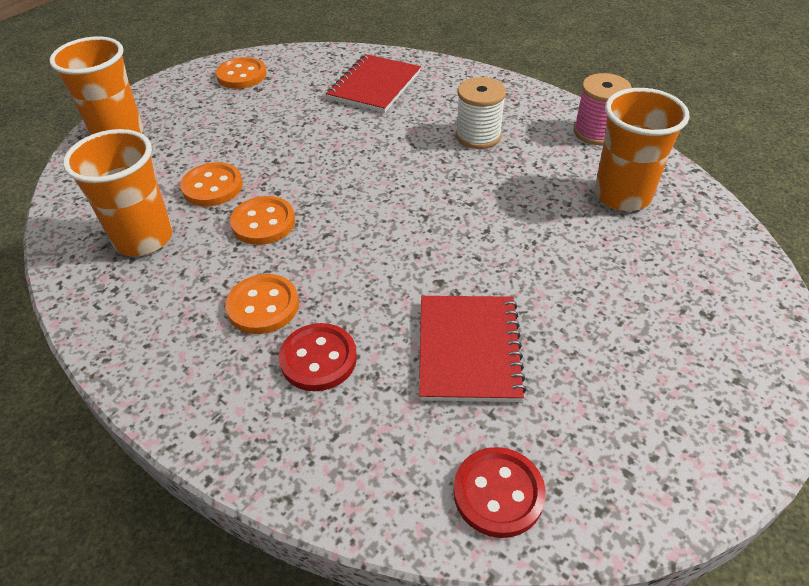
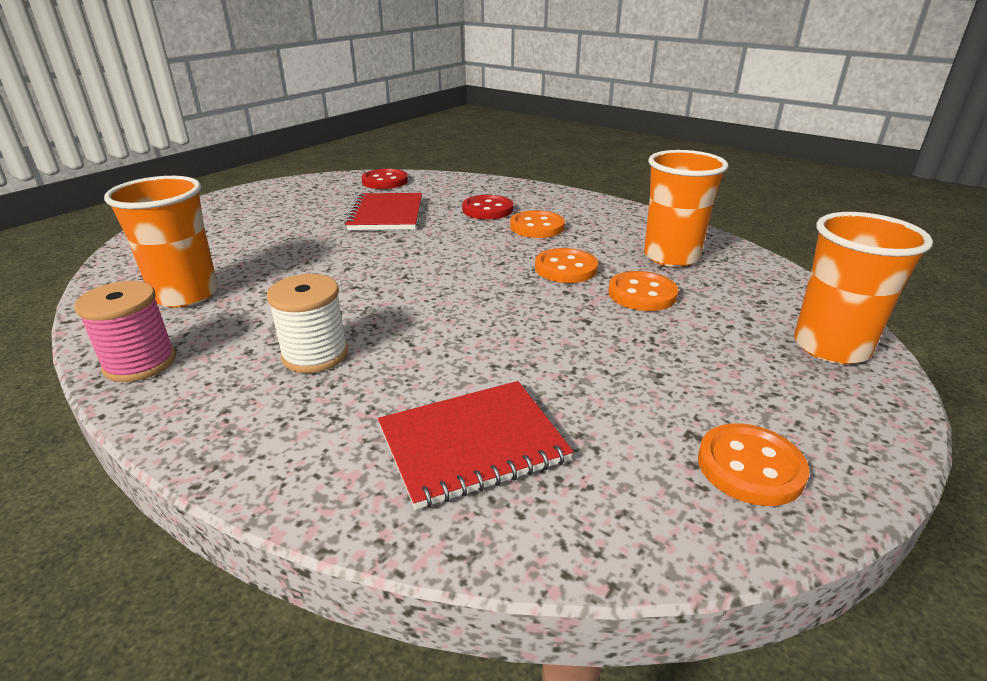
camera: 175 degrees right, 15 degrees down
red notebook [326,54,421,113] -> red notebook turned 45 degrees clockwise [378,381,573,510]

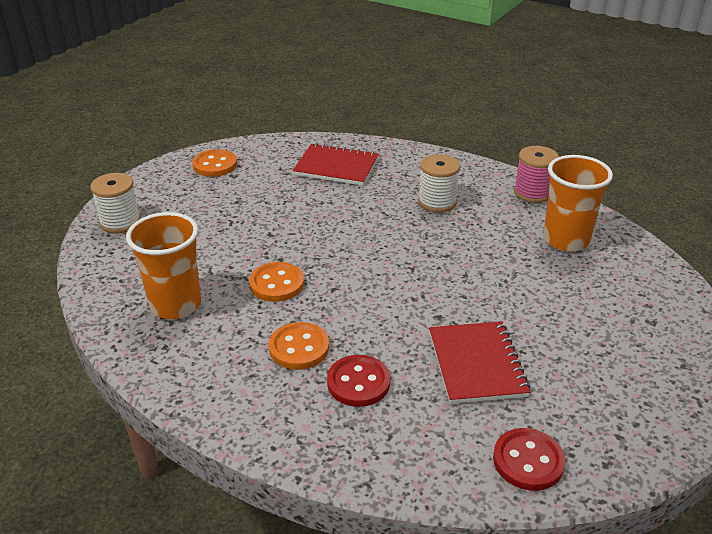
camera: 175 degrees right, 5 degrees up
red notebook [378,381,573,510] -> red notebook turned 45 degrees clockwise [293,143,379,186]
orange button [608,271,679,311] -> none
orange cup [794,212,933,364] -> white spool [90,173,141,233]

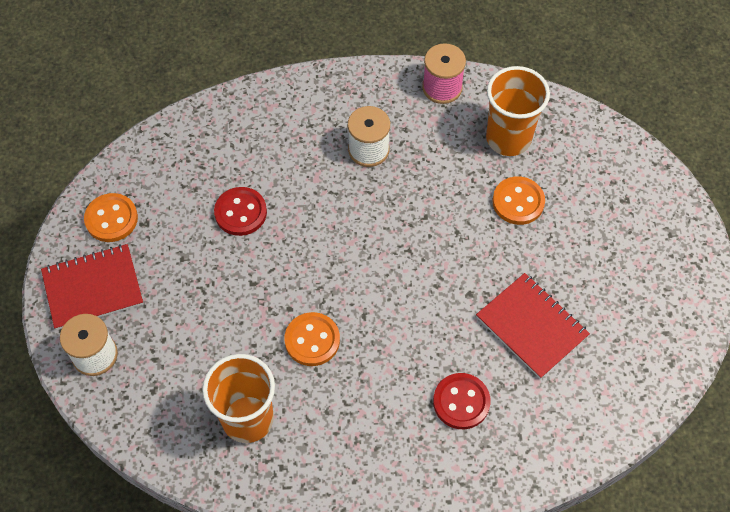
camera: 35 degrees left, 25 degrees up
orange button [269,322,329,370] -> orange button moved to [492,176,545,225]
red notebook [293,143,379,186] -> red notebook moved to [41,244,143,330]
red button [493,428,566,491] -> red button moved to [214,187,267,236]

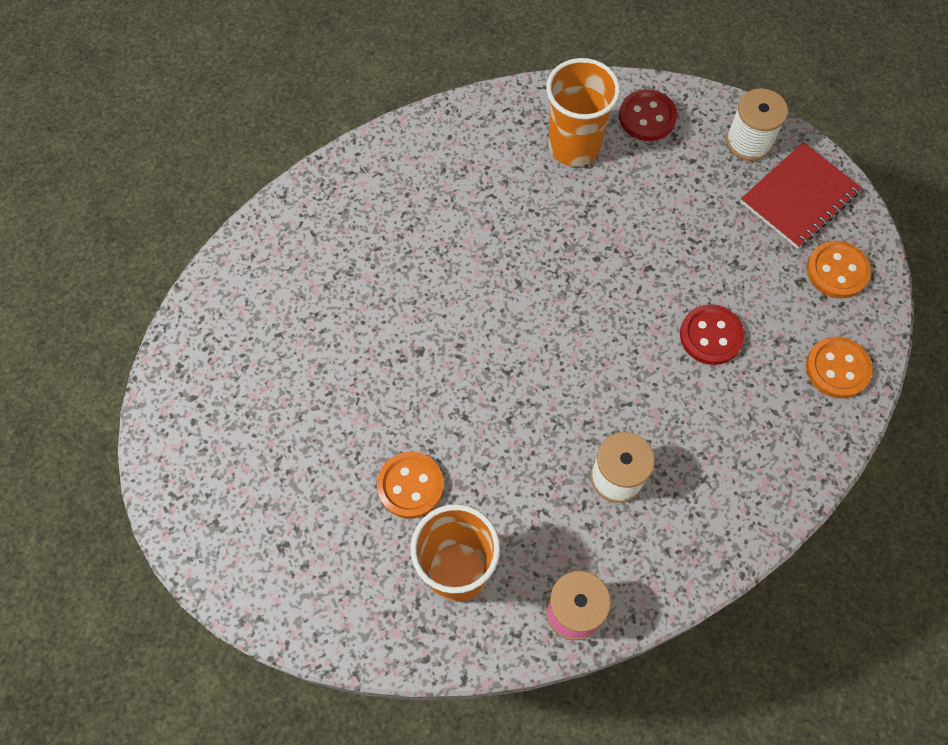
camera: 155 degrees right, 5 degrees up
orange button [284,312,340,366] -> orange button moved to [806,337,873,398]
red button [433,373,491,429] -> red button moved to [619,89,677,141]
red notebook [476,273,590,379] -> none

